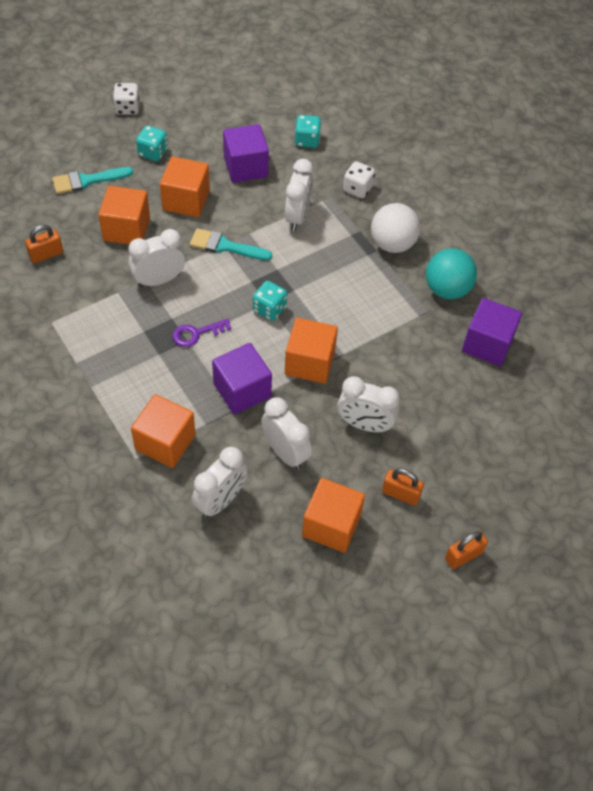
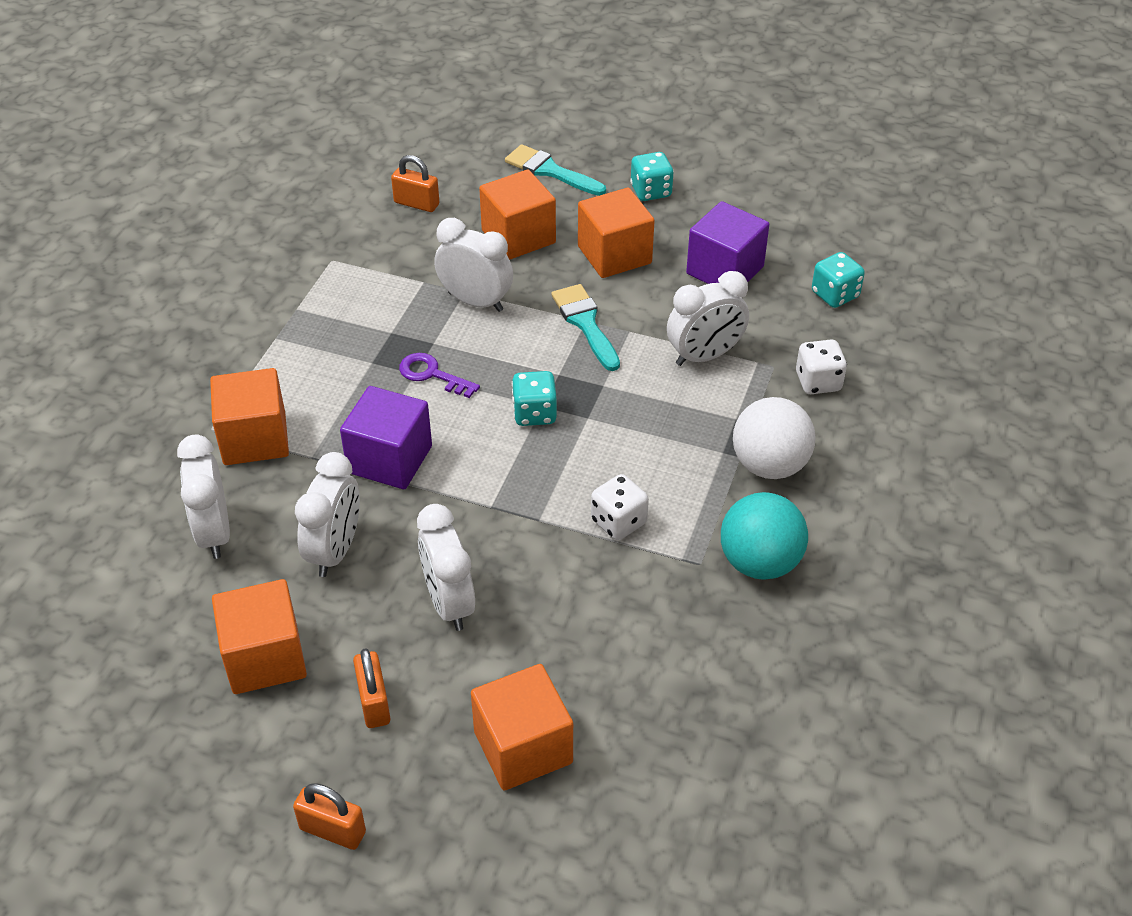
camera: 55 degrees right, 10 degrees down
white dice [113,83,140,115] -> white dice moved to [591,474,649,540]
white clock [192,447,247,518] -> white clock turned 75 degrees clockwise [177,434,230,559]
orange cube [285,318,338,384] -> orange cube moved to [471,664,573,790]
purple cube [462,298,522,366] -> none

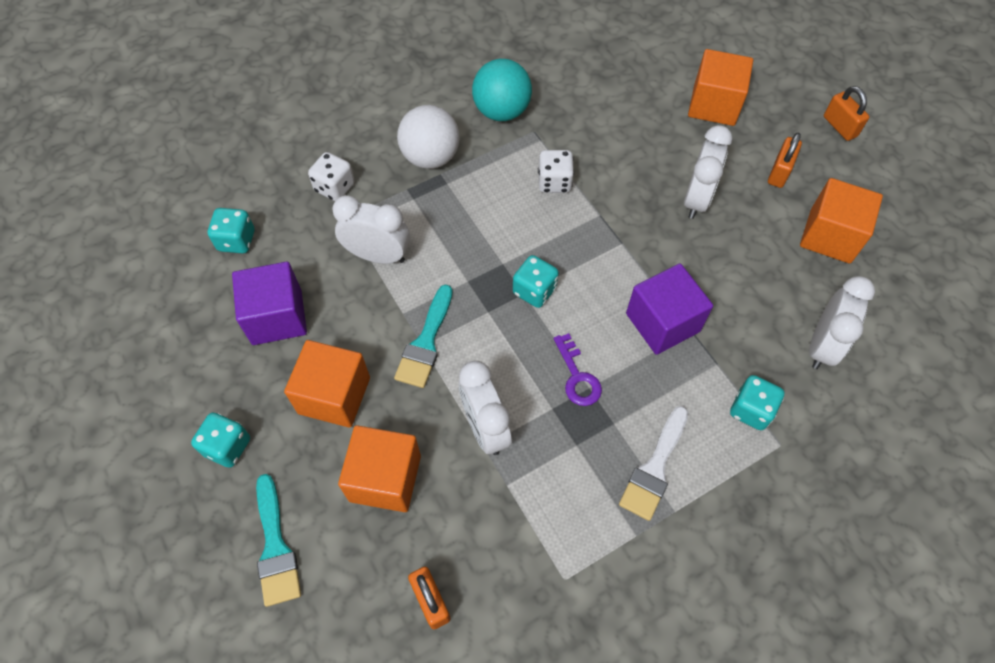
camera: 140 degrees left, 15 degrees up
orange cube [210,368,289,465] -> turquoise dice [730,375,785,430]
white clock [295,452,360,577] -> none
none -> white brush [619,406,688,521]

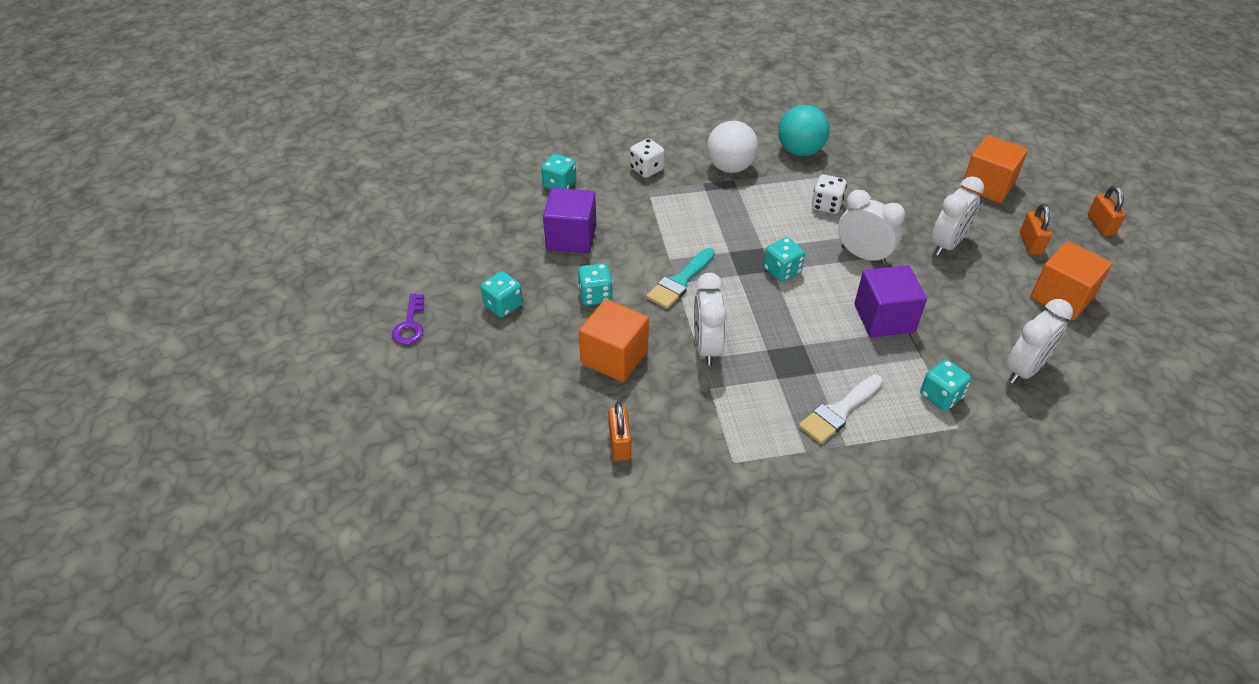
camera: 20 degrees right, 15 degrees down
turquoise brush [256,474,301,607] -> none
orange cube [284,340,370,428] -> turquoise dice [578,263,613,305]
white clock [332,195,410,264] -> white clock moved to [838,190,905,265]
purple key [554,333,602,406] -> purple key moved to [392,294,424,345]
orange padlock [768,133,802,188] -> orange padlock turned 45 degrees counterclockwise [1020,204,1052,255]

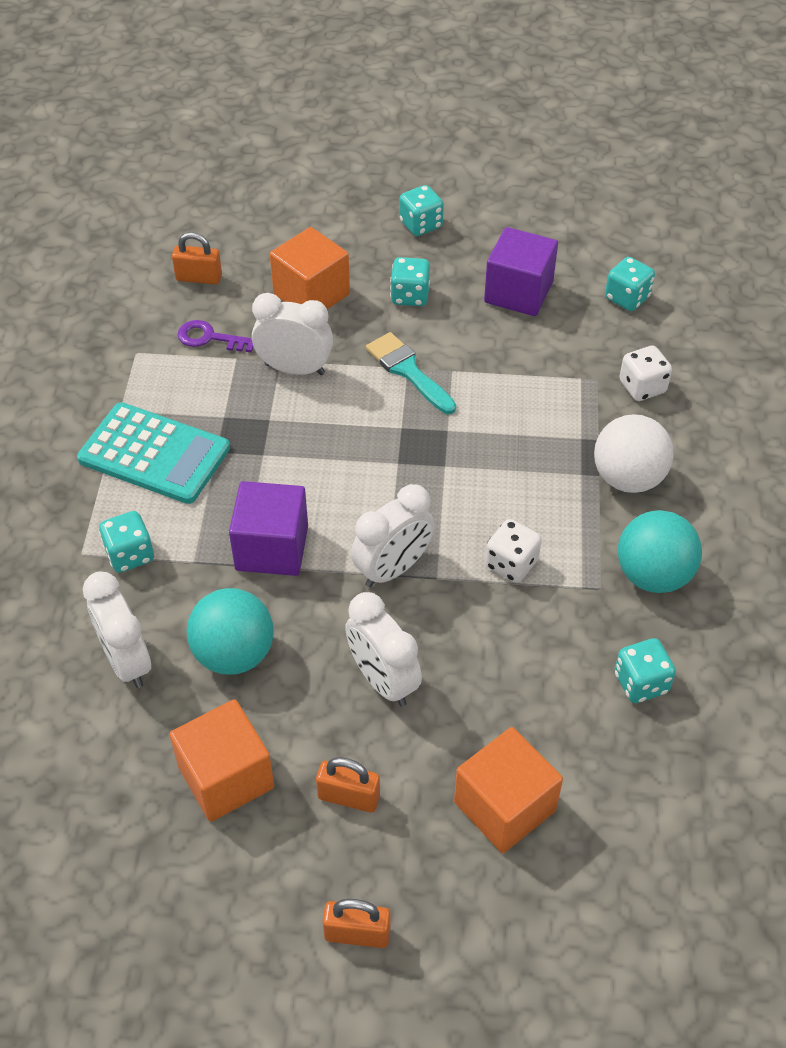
camera: 105 degrees right, 5 degrees up
purple key [392,294,424,345] -> purple key moved to [178,320,253,353]
turquoise dice [764,237,805,282] -> turquoise dice moved to [615,638,676,703]
white brush [799,375,883,444] -> turquoise calculator [77,402,230,504]
none -> turquoise ball [187,588,274,674]

